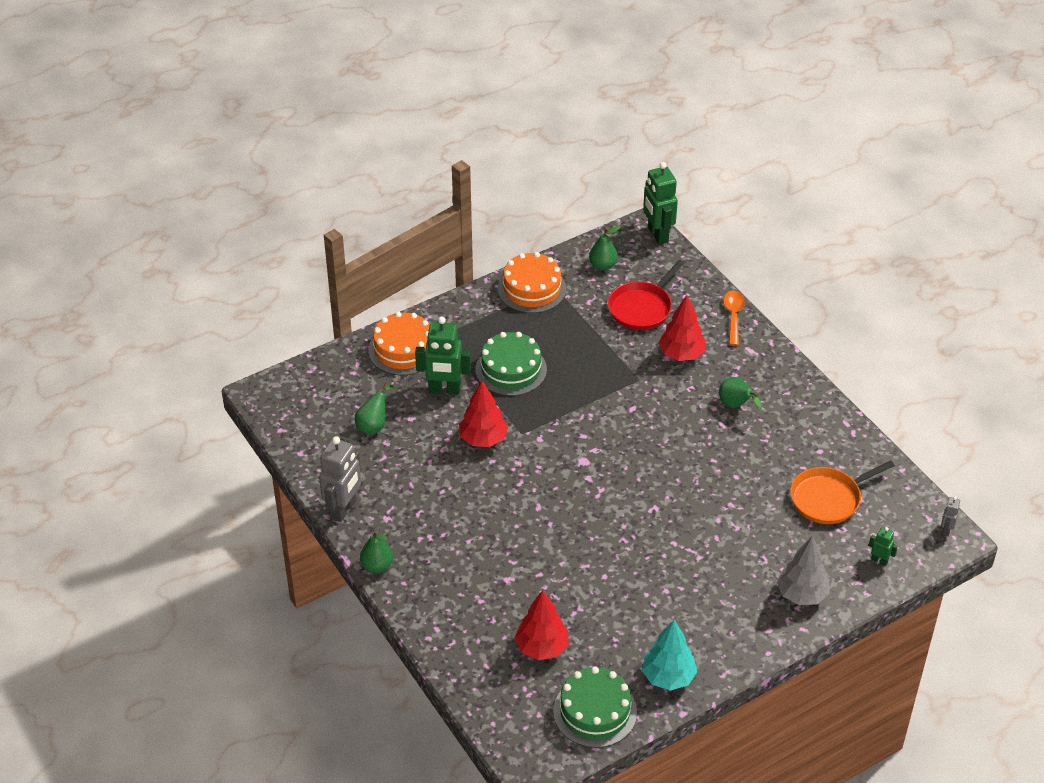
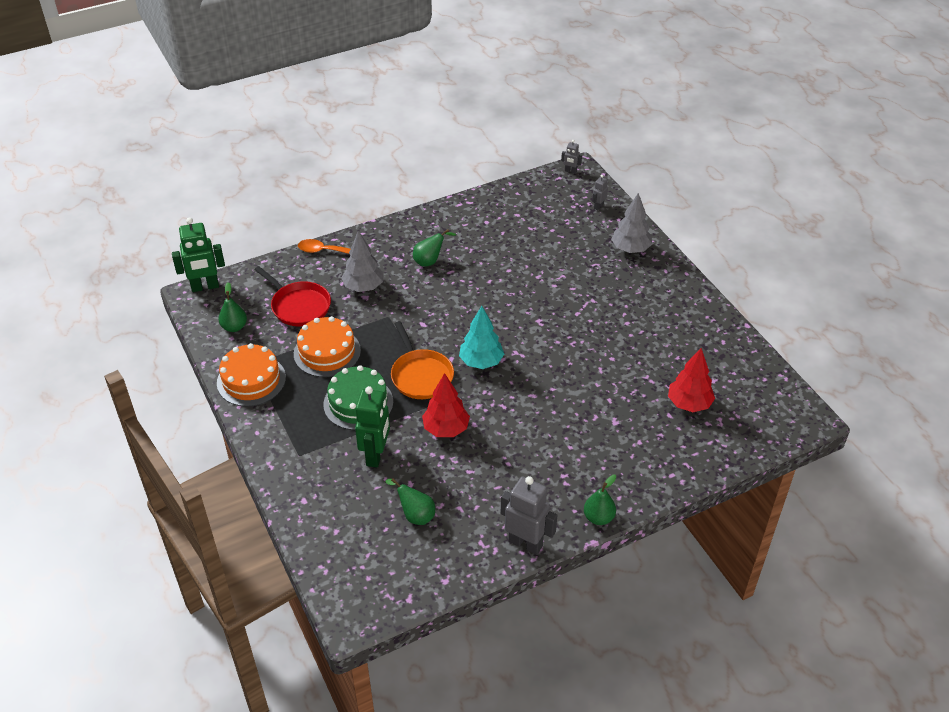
camera: 85 degrees left, 0 degrees up
orange cake [368,312,430,375] -> orange cake moved to [294,316,361,377]
green cake [553,666,637,748] -> none
turquoise tree [642,620,697,691] -> turquoise tree moved to [459,306,504,369]
red tree [658,295,706,361] -> grey tree [341,231,383,292]
orange pan [790,460,895,524] -> orange pan moved to [391,321,454,399]
green robot [869,527,898,566] -> grey robot [592,175,608,211]

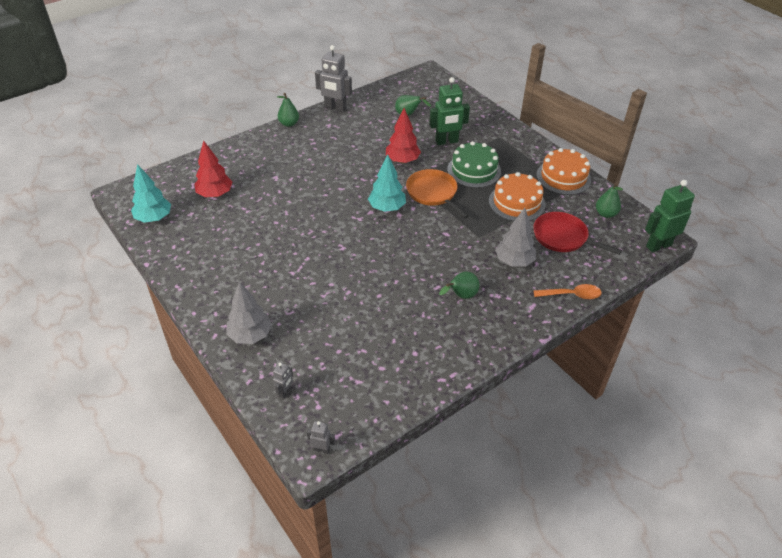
camera: 170 degrees right, 0 degrees up
green robot [355,386,390,468] -> green robot turned 105 degrees counterclockwise [429,77,470,145]
none -> turquoise tree [131,164,171,223]

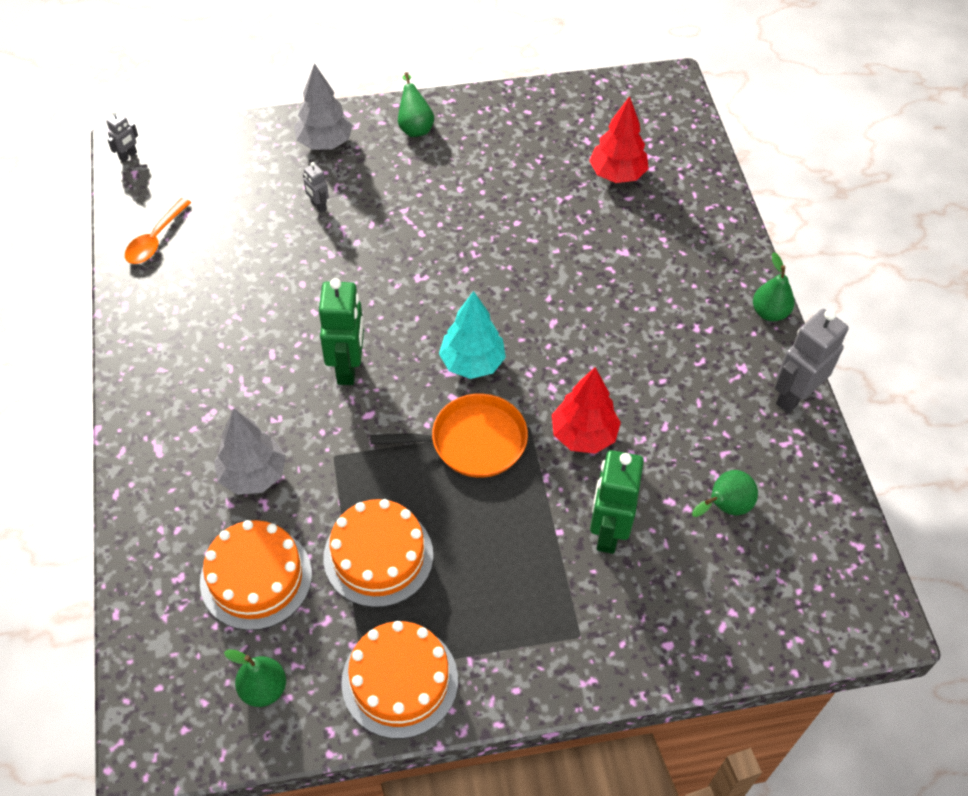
camera: 115 degrees right, 10 degrees up
turquoise tree [131,164,171,223] -> none
grey robot [273,362,293,399] -> grey robot moved to [303,162,329,213]
green pear [439,272,479,299] -> green pear moved to [398,72,434,137]
green cake [447,141,501,188] -> none
red pan [533,212,622,255] -> orange cake [200,520,312,630]
orange spoon [533,284,602,299] -> orange spoon moved to [125,198,191,264]
green robot [645,180,695,252] -> green robot moved to [319,278,364,385]

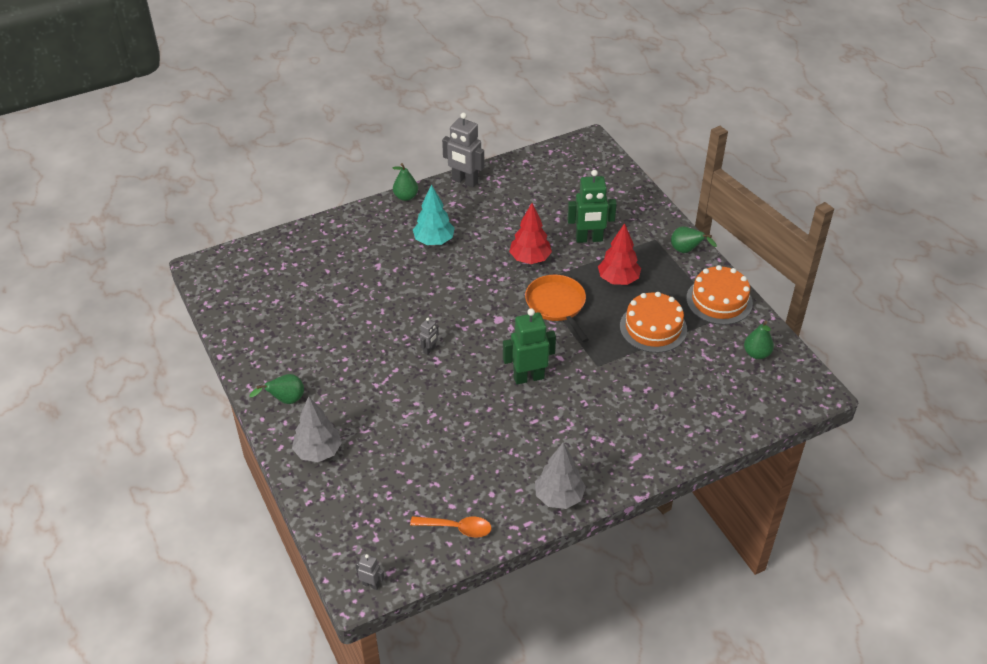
camera: 105 degrees left, 10 degrees down
orange cake [200,520,312,630] -> none
grey tree [214,408,286,495] -> grey tree moved to [535,443,586,509]
grey robot [303,162,329,213] -> grey robot moved to [420,318,439,355]
turquoise tree [439,291,506,379] -> turquoise tree moved to [413,184,455,245]
red tree [589,96,649,183] -> red tree moved to [598,223,641,285]
green pear [692,470,758,517] -> green pear moved to [671,226,717,253]

